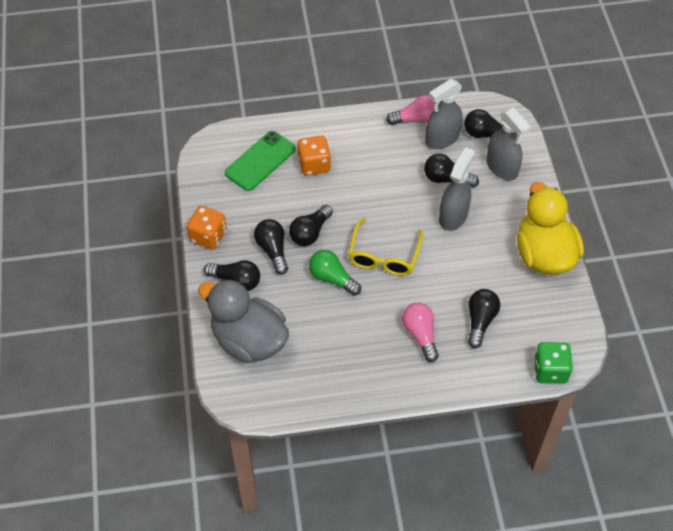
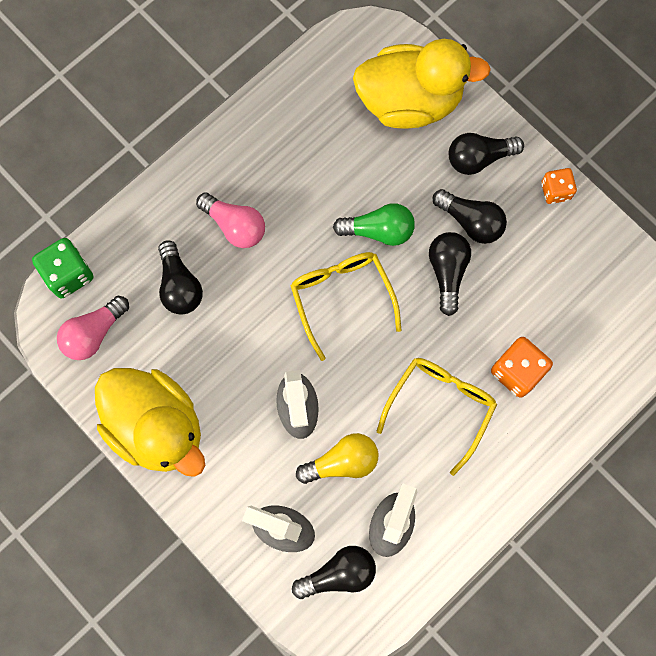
camera: 145 degrees right, 20 degrees up
orange dice [187,206,227,250] -> orange dice [541,168,577,204], size x0.66
grey duck [198,279,289,363] -> yellow duck [353,39,491,129]
green phone [225,131,296,191] -> none
pink light bulb [386,95,435,125] -> pink light bulb moved to [57,296,129,360]
black light bulb [424,154,479,188] -> yellow light bulb [296,433,378,484]
none -> yellow glasses [376,358,497,476]

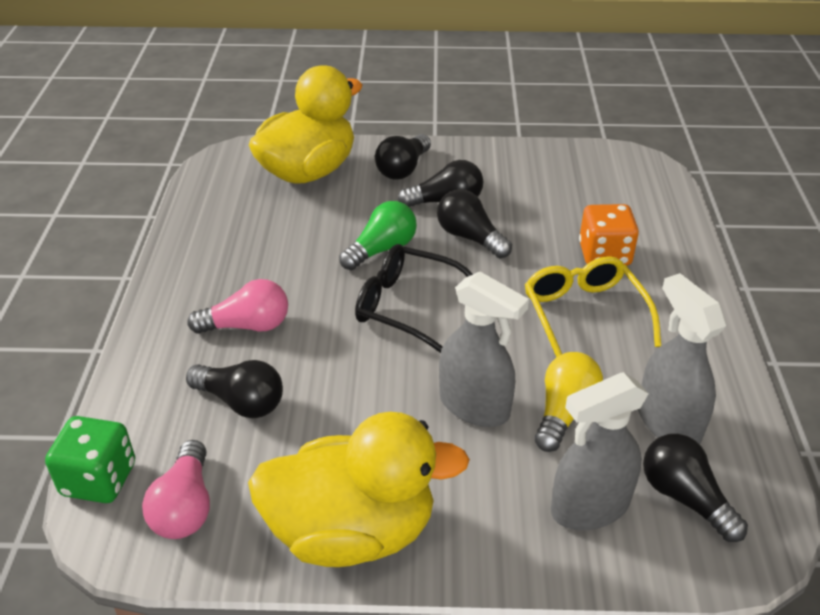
camera: 45 degrees left, 35 degrees down
yellow glasses [290,252,402,361] -> black glasses [355,244,473,353]
black light bulb [292,546,376,599] -> black light bulb turned 60 degrees counterclockwise [643,434,748,542]
orange dice [541,168,577,204] -> none

